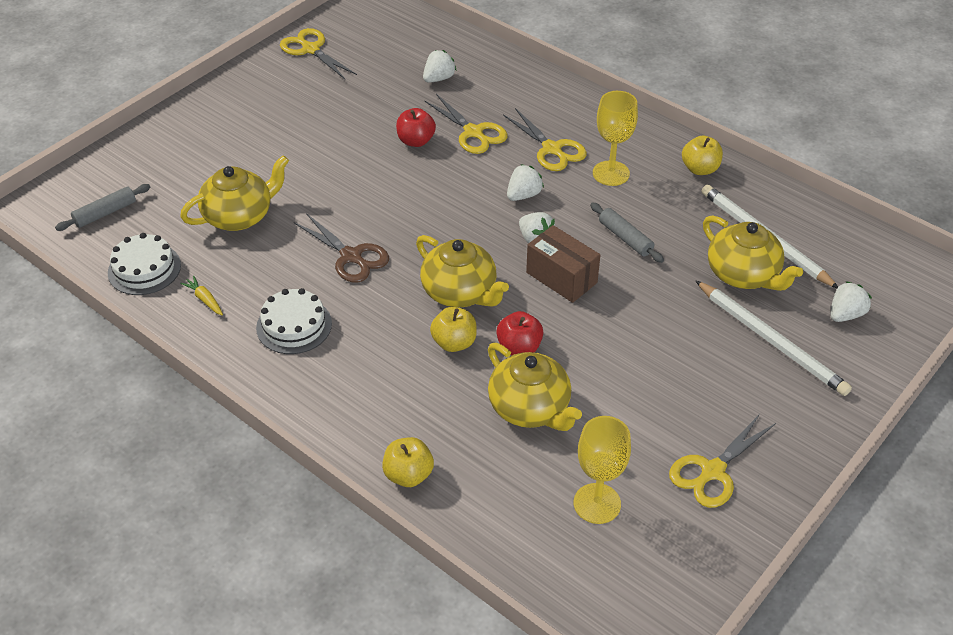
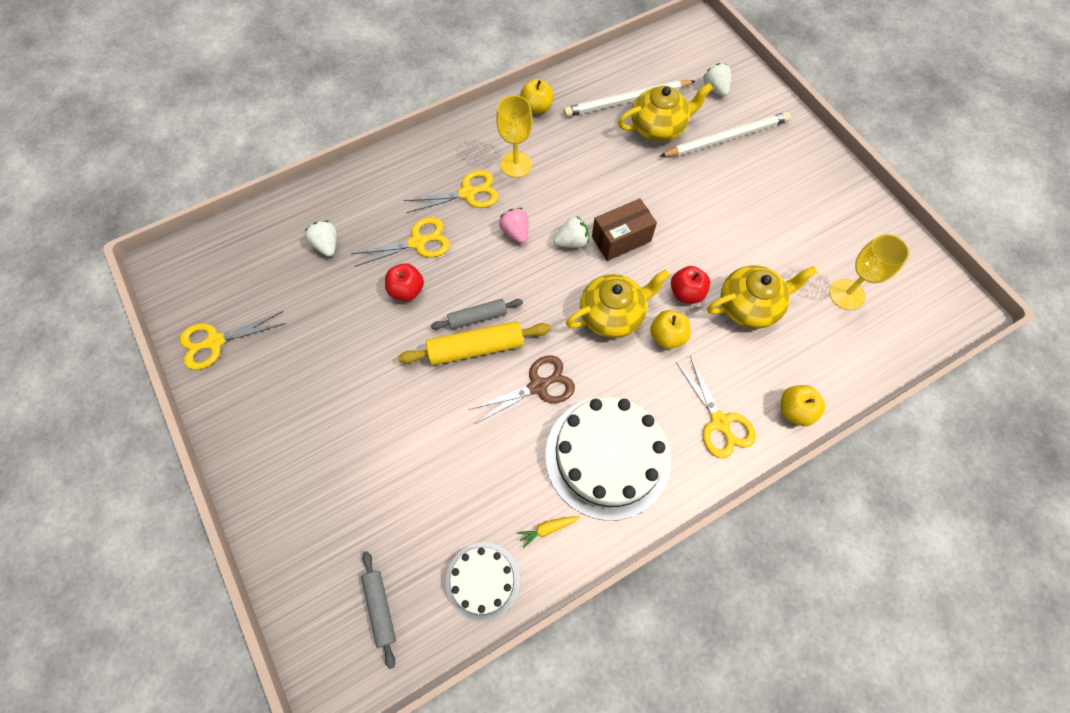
camera: 70 degrees left, 20 degrees up
yellow teapot [180,155,289,231] -> none
white cake [256,288,332,354] -> white cake [545,397,671,521], size x1.81
white strawberry [507,164,544,201] -> pink strawberry [499,208,529,243]
grey rolling pin [590,202,664,263] -> grey rolling pin moved to [431,299,523,329]
yellow scissors [669,414,776,508] -> yellow scissors moved to [676,356,756,458]
none -> yellow rolling pin [398,321,551,365]

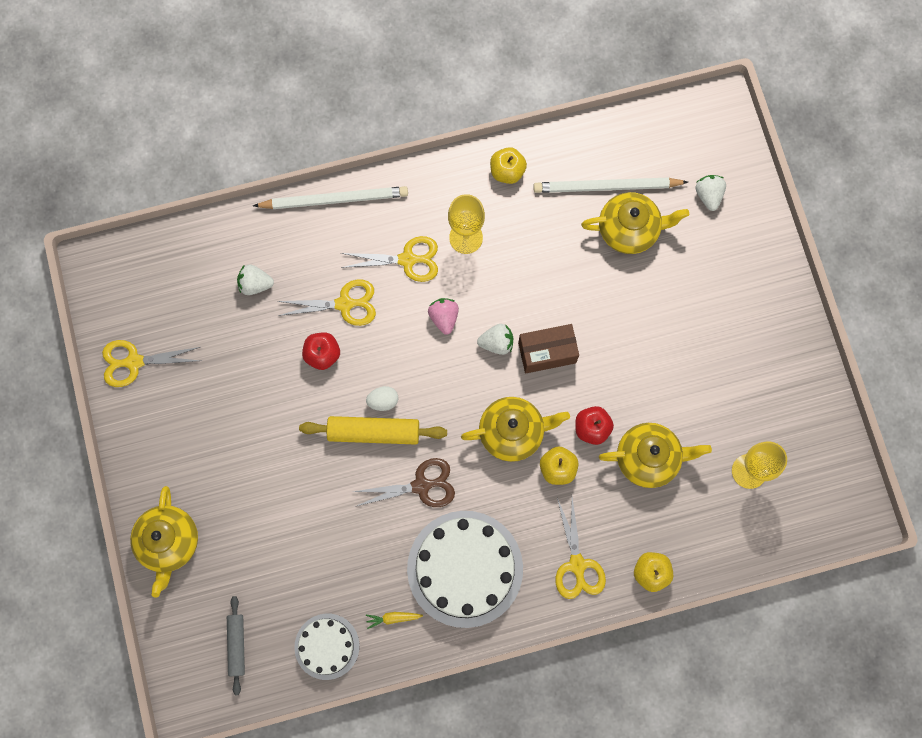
camera: 15 degrees right, 10 degrees up
white strawberry [304,220,337,257] -> white strawberry turned 75 degrees counterclockwise [237,264,274,295]
grey rolling pin [431,299,523,329] -> white egg [366,386,398,411]
white pencil [660,112,791,157] -> white pencil moved to [253,186,408,209]
none -> yellow teapot [130,486,198,597]

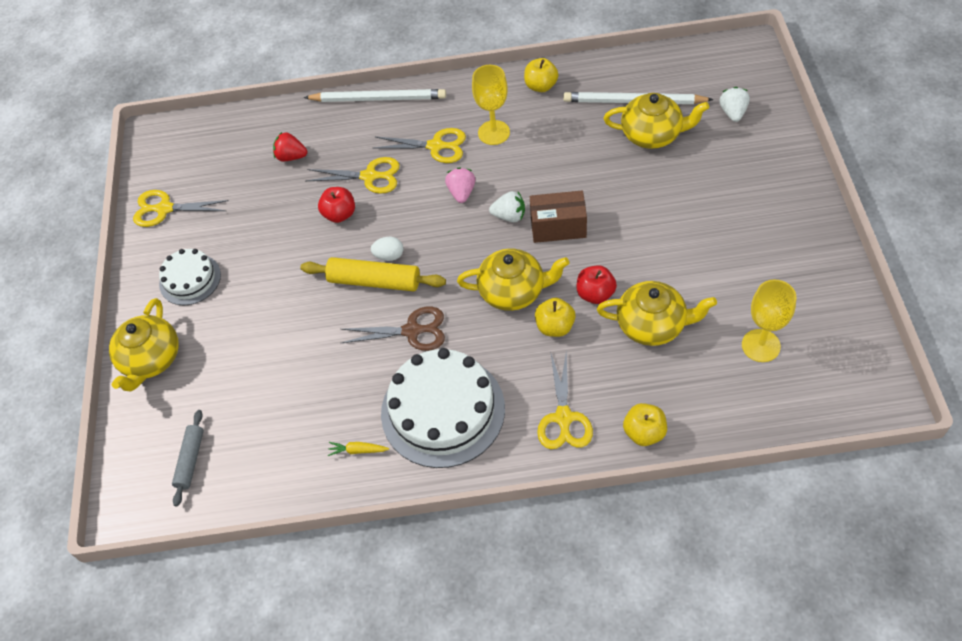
camera: 15 degrees right, 20 degrees down
white strawberry [237,264,274,295] -> red strawberry [273,132,307,161]
white cake [294,614,360,680] -> white cake moved to [159,249,221,305]

